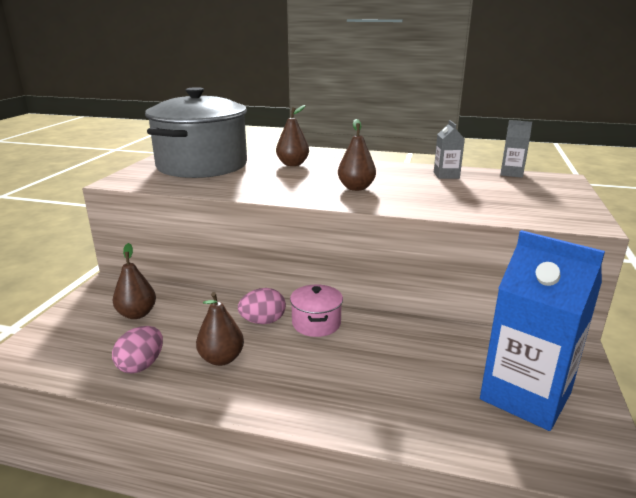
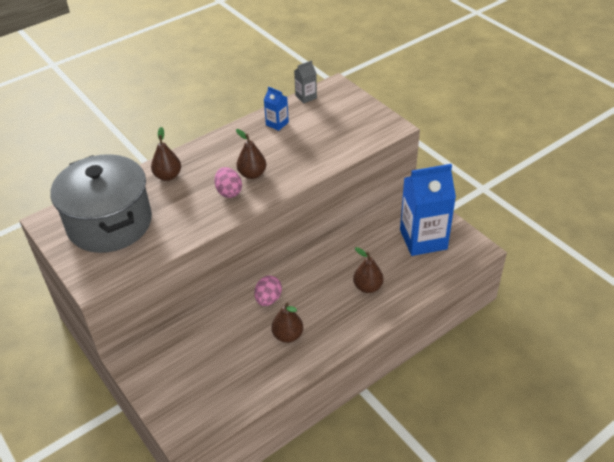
camera: 50 degrees left, 20 degrees up
brown pear [112,243,156,319] -> brown pear moved to [353,247,384,293]
pink egg [112,326,163,374] -> pink egg moved to [215,167,242,198]
pink pot [290,284,343,337] -> none
grey carton [434,120,465,179] -> blue carton [264,87,289,131]

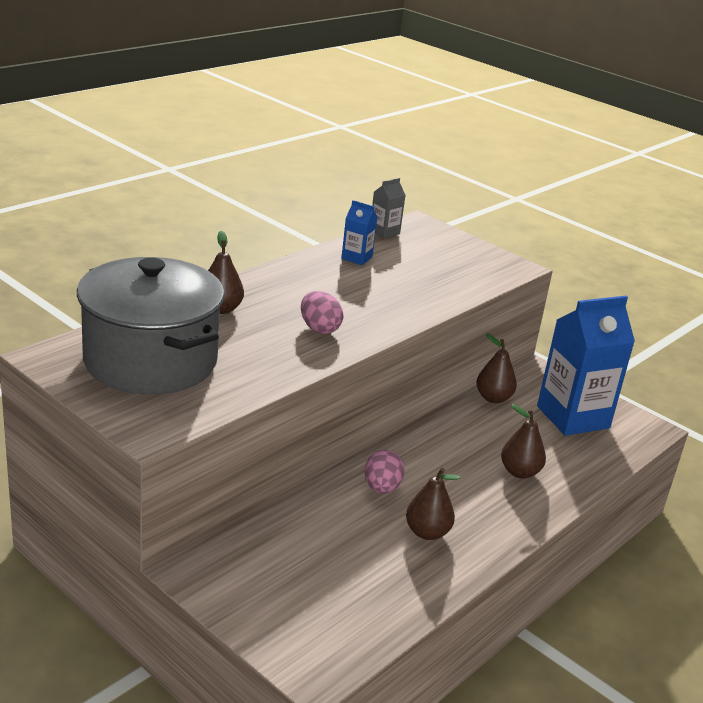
camera: 15 degrees left, 15 degrees down
brown pear [236,129,266,179] -> brown pear moved to [476,334,517,403]

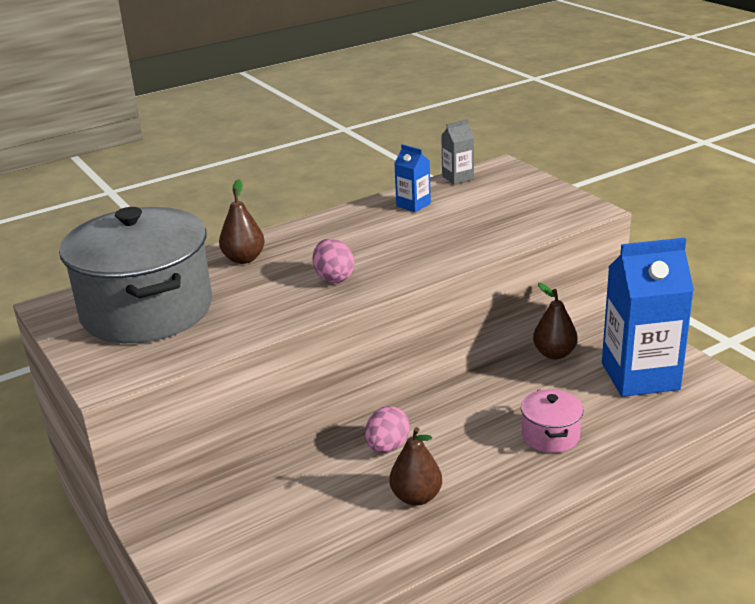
camera: 20 degrees right, 0 degrees up
brown pear [501,404,546,478] -> pink pot [521,389,584,453]

